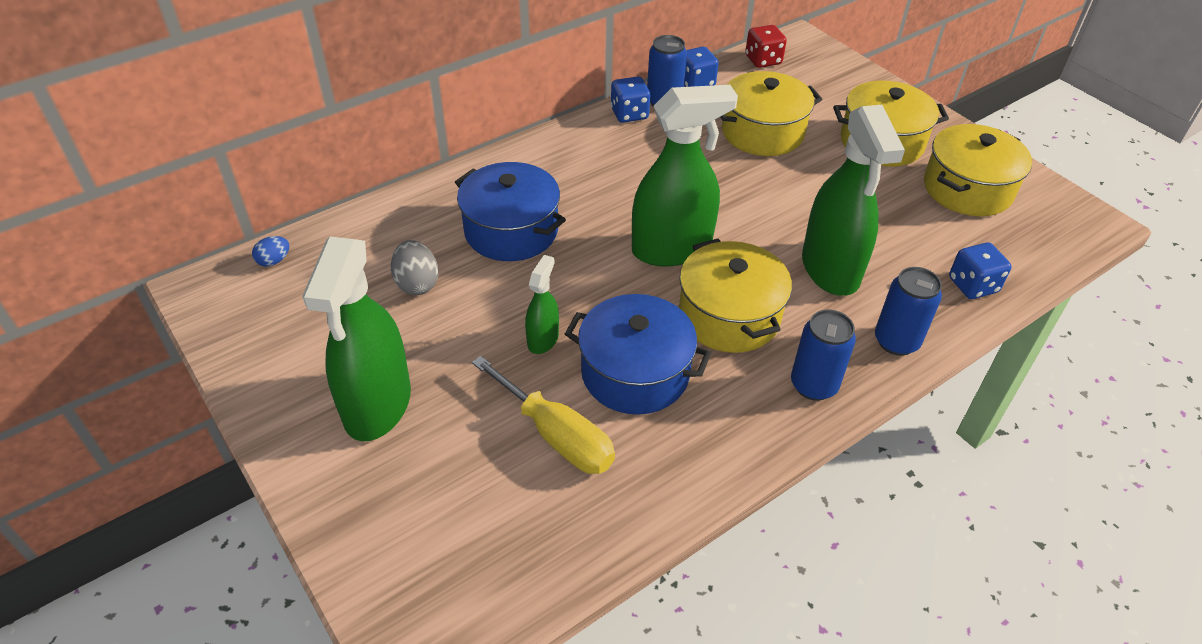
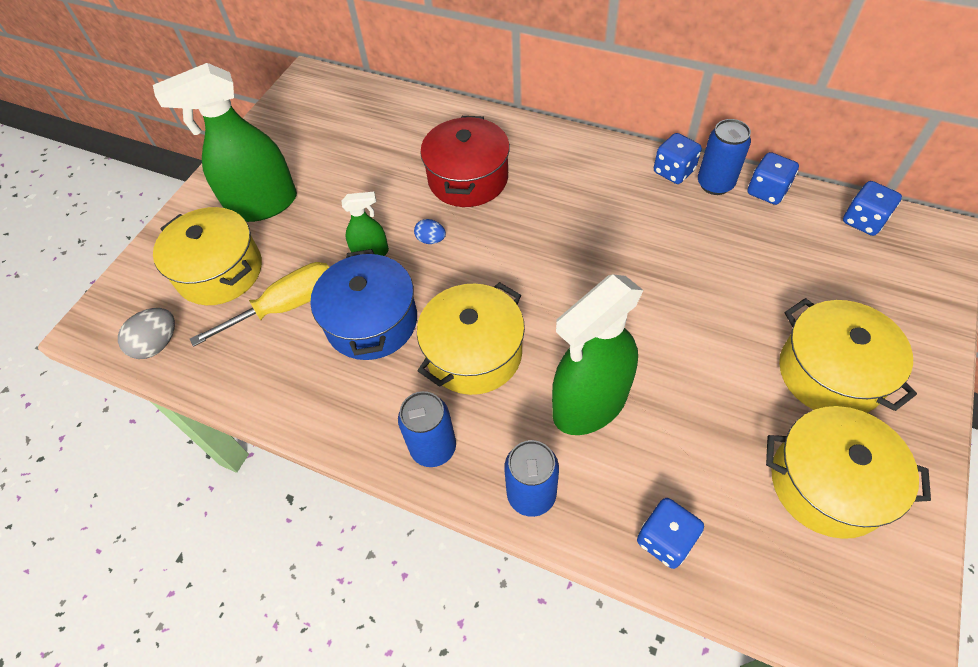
camera: 65 degrees right, 10 degrees up
blue egg [252,236,289,267] -> blue egg moved to [414,219,446,244]
grey egg [391,240,439,295] -> grey egg moved to [118,308,175,359]
blue pot [455,162,566,261] -> red pot [420,116,510,207]
yellow screwdriver [472,356,615,474] -> yellow screwdriver turned 135 degrees counterclockwise [190,262,329,347]
green spray bottle [632,85,738,266] -> none
yellow pot [720,71,823,156] -> yellow pot moved to [153,207,262,305]
red dice [745,25,787,68] -> blue dice [843,181,902,236]

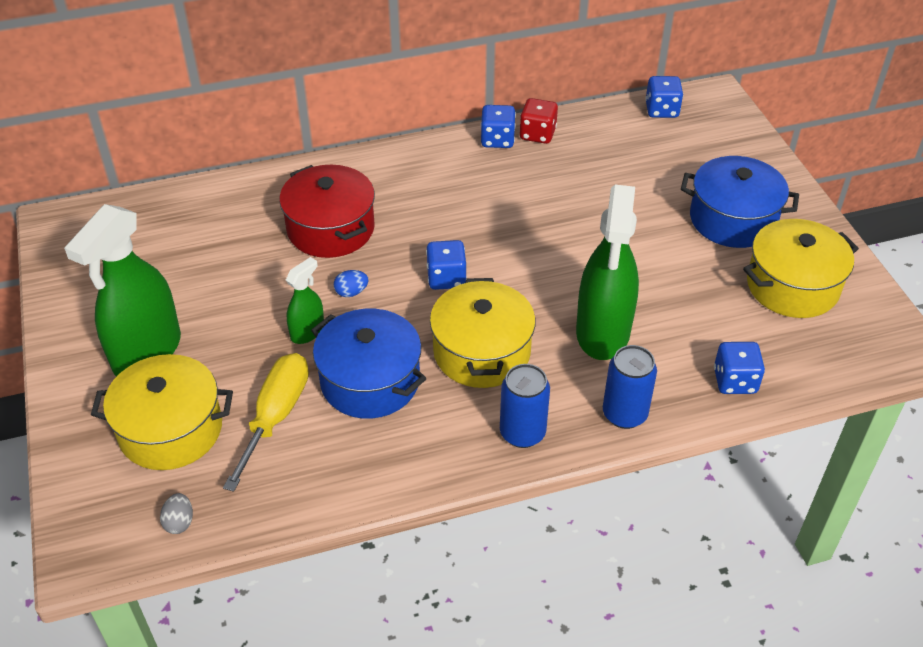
camera: 45 degrees left, 10 degrees down
grey egg [118,308,175,359] -> grey egg [160,493,193,534], size x0.62
blue can [698,119,751,195] -> red dice [519,98,558,144]
blue dice [748,152,799,205] -> blue dice moved to [426,240,467,290]
yellow pot [779,298,917,413] -> blue pot [681,156,799,248]

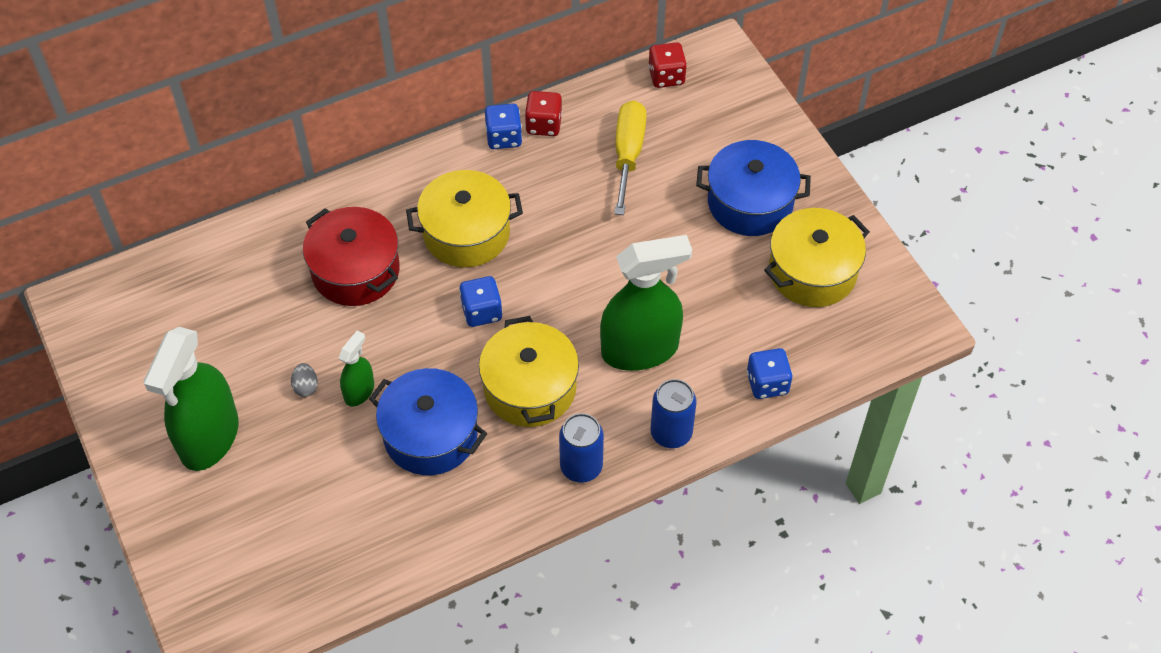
camera: 10 degrees left, 10 degrees up
yellow pot [91,354,233,470] -> yellow pot moved to [406,170,523,268]
grey egg [160,493,193,534] -> grey egg moved to [291,363,318,397]
yellow screwdriver [223,353,309,492] -> yellow screwdriver moved to [614,100,647,215]
blue egg [334,270,369,297] -> none
green spray bottle [576,185,639,360] -> green spray bottle turned 105 degrees counterclockwise [600,235,692,371]
blue dice [645,76,683,118] -> red dice [648,42,687,88]

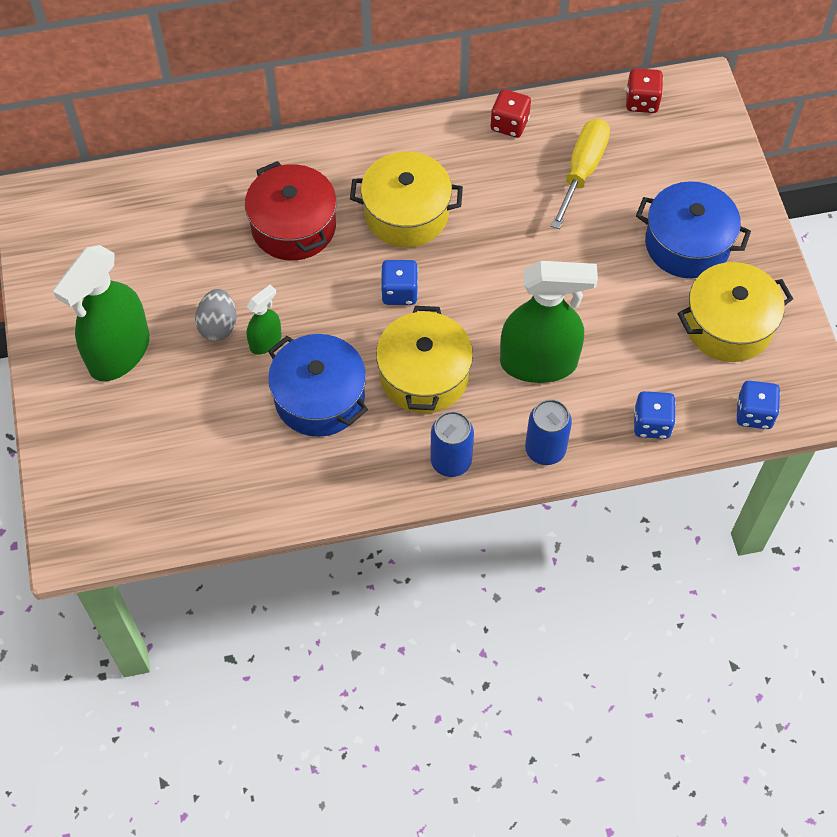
camera: 15 degrees right, 5 degrees up
grey egg [291,363,318,397] -> grey egg [195,289,236,341], size x1.61
blue dice [485,103,522,149] -> blue dice moved to [737,381,780,429]

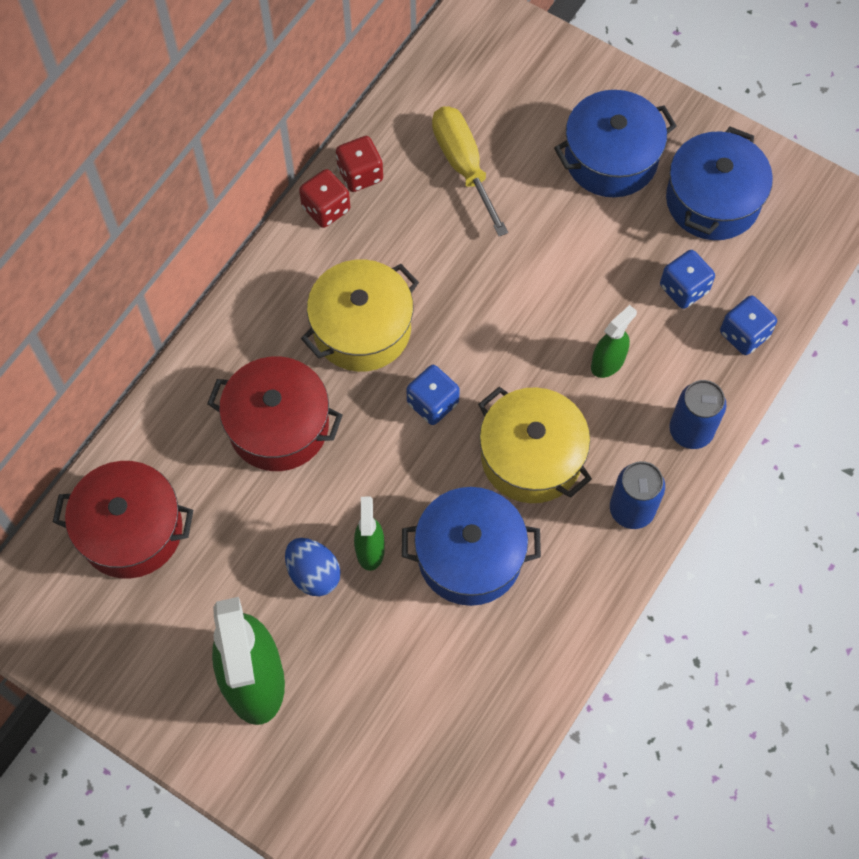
camera: 45 degrees left, 5 degrees up
grey egg [195,289,236,341] -> blue egg [285,538,341,596]
green spray bottle [500,261,598,383] -> green spray bottle [591,305,637,378], size x0.48
red dice [626,68,663,113] -> red dice moved to [299,169,350,228]
yellow pot [677,262,793,362] -> blue pot [666,127,773,240]
blue dice [737,381,780,429] -> blue dice moved to [660,250,715,309]
none -> red pot [53,461,193,579]

